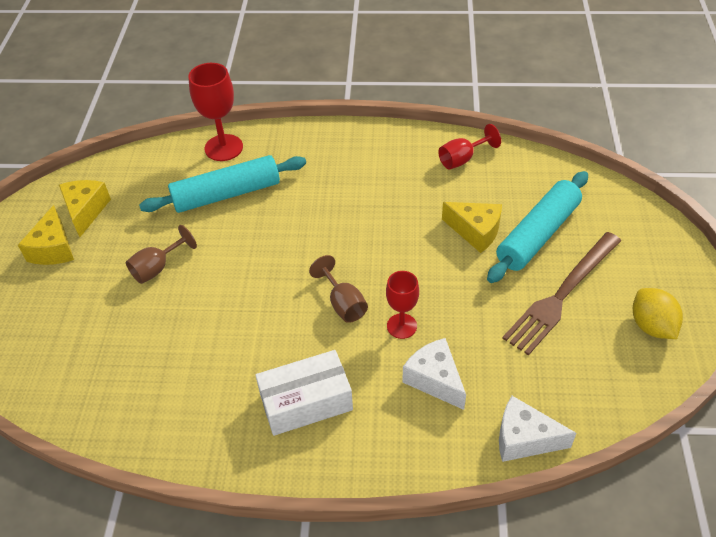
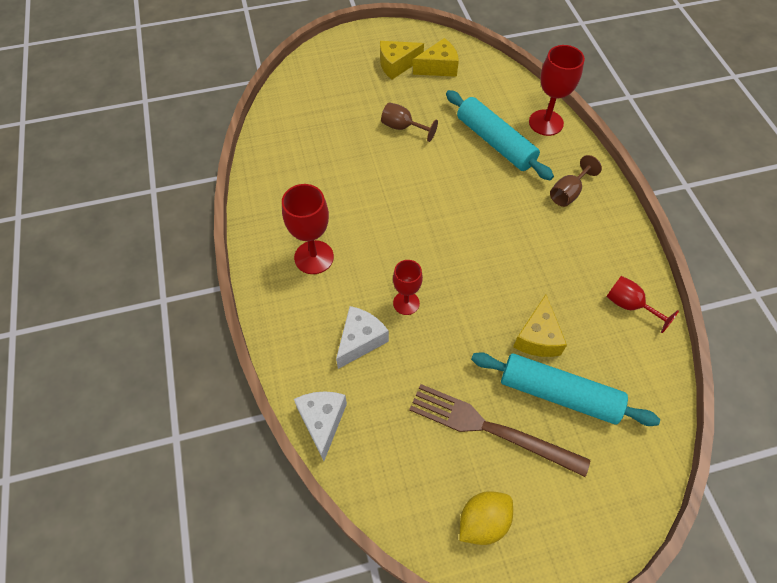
camera: 70 degrees right, 10 degrees up
white box [255,350,353,436] -> red goblet [282,184,334,274]
brown goblet [309,255,368,323] -> brown goblet moved to [550,155,602,207]

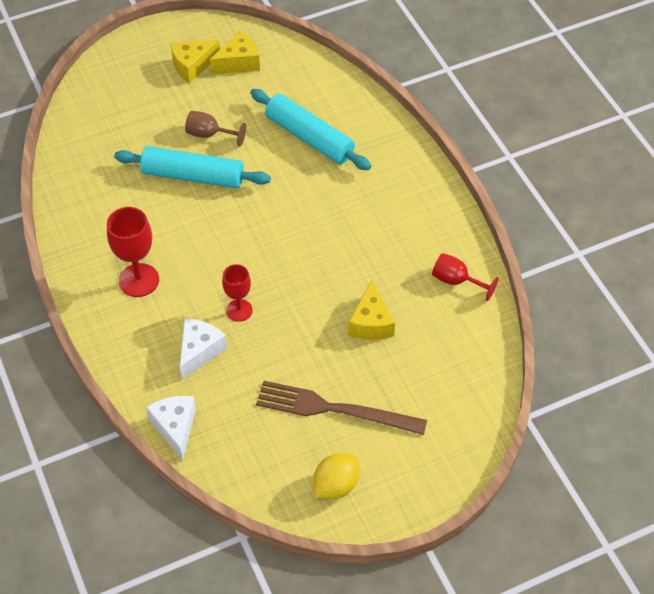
camera: 10 degrees left, 5 degrees down
turquoise rolling pin [471,352,660,426] -> turquoise rolling pin moved to [114,146,271,189]
red goblet [529,45,585,136] -> none
brown goblet [550,155,602,207] -> none

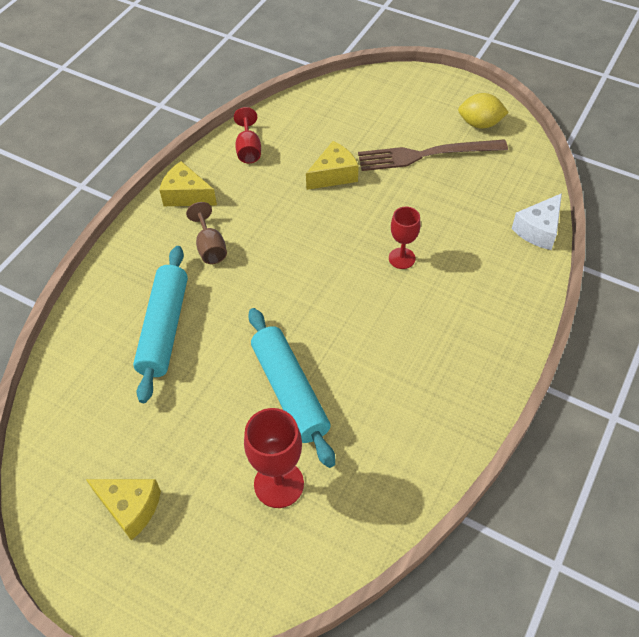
camera: 125 degrees left, 0 degrees up
red goblet [107,207,159,297] -> red goblet moved to [244,408,304,508]
white cheese [180,318,227,380] -> none
brown goblet [185,111,246,147] -> brown goblet moved to [186,202,227,264]
yellow cheese [210,31,260,74] -> yellow cheese moved to [160,161,217,206]
brown fork [256,381,427,435] -> brown fork turned 105 degrees clockwise [358,139,508,171]

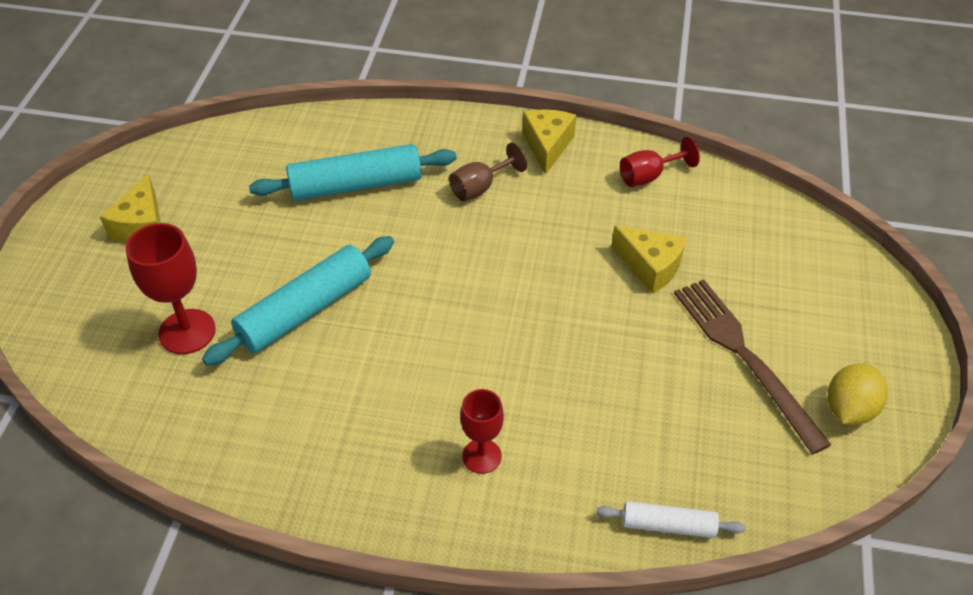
camera: 70 degrees right, 5 degrees down
red goblet [389,207,421,269] -> red goblet moved to [460,389,504,474]
yellow lemon [458,93,509,129] -> yellow lemon turned 45 degrees clockwise [828,363,888,425]
white cheese [512,193,562,250] -> white rolling pin [596,501,745,538]

